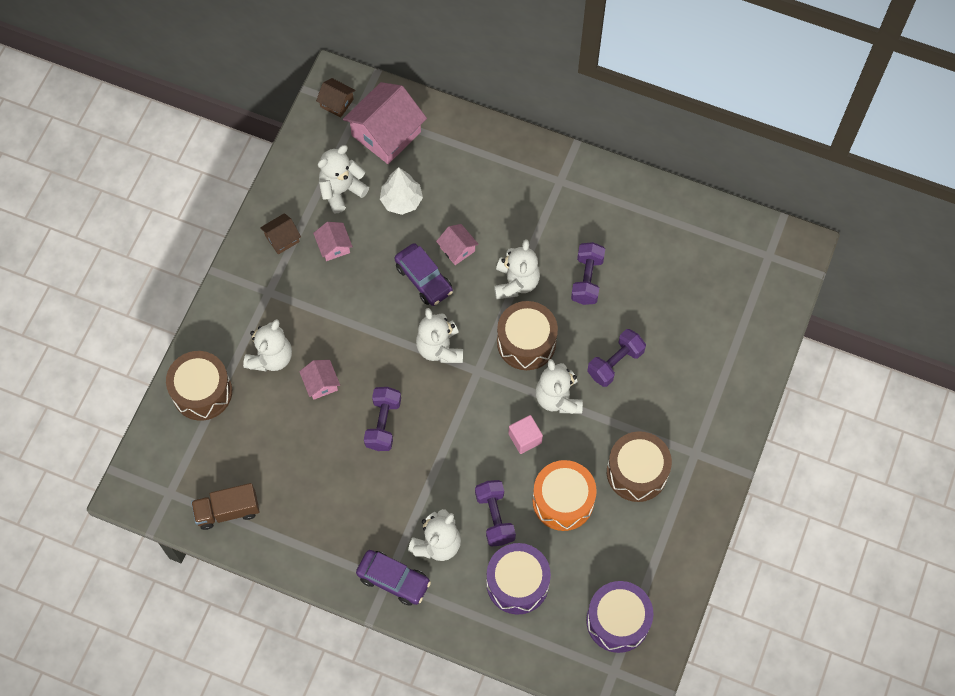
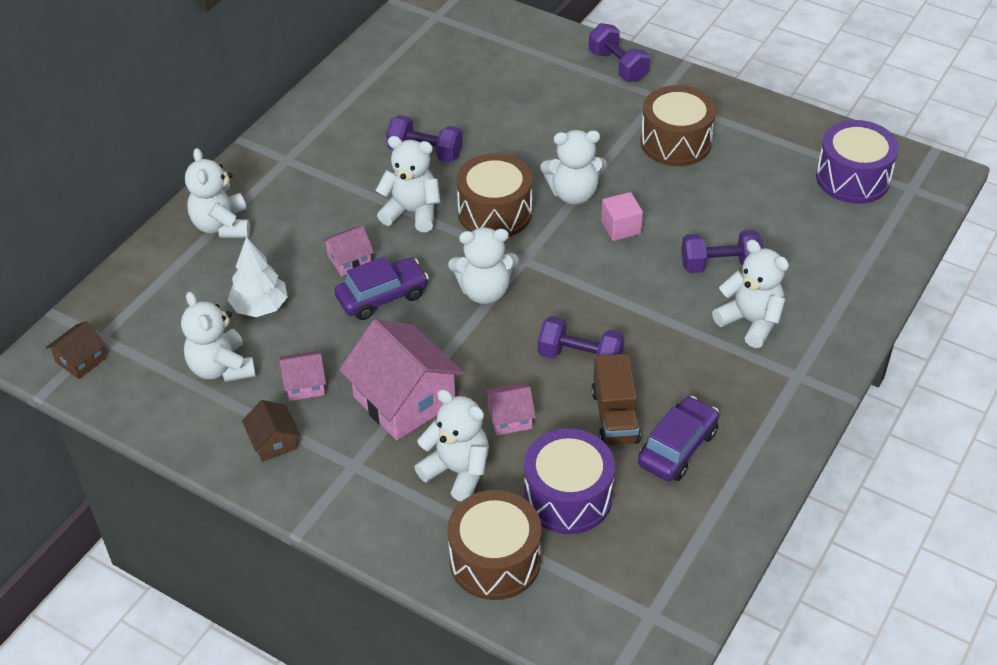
camera: 80 degrees left, 20 degrees down
brown truck [191,483,260,530] -> brown truck moved to [591,354,641,445]
pink house [343,82,427,164] -> pink house moved to [339,319,465,440]
purple car [356,550,431,606] -> purple car moved to [638,396,719,481]
purple drum [486,543,551,615] -> purple drum moved to [524,429,615,534]
orange drum [532,460,597,531] -> none
purple dumbbell [587,329,646,387] -> purple dumbbell moved to [589,23,650,82]
none -> white teddy bear [185,148,250,238]

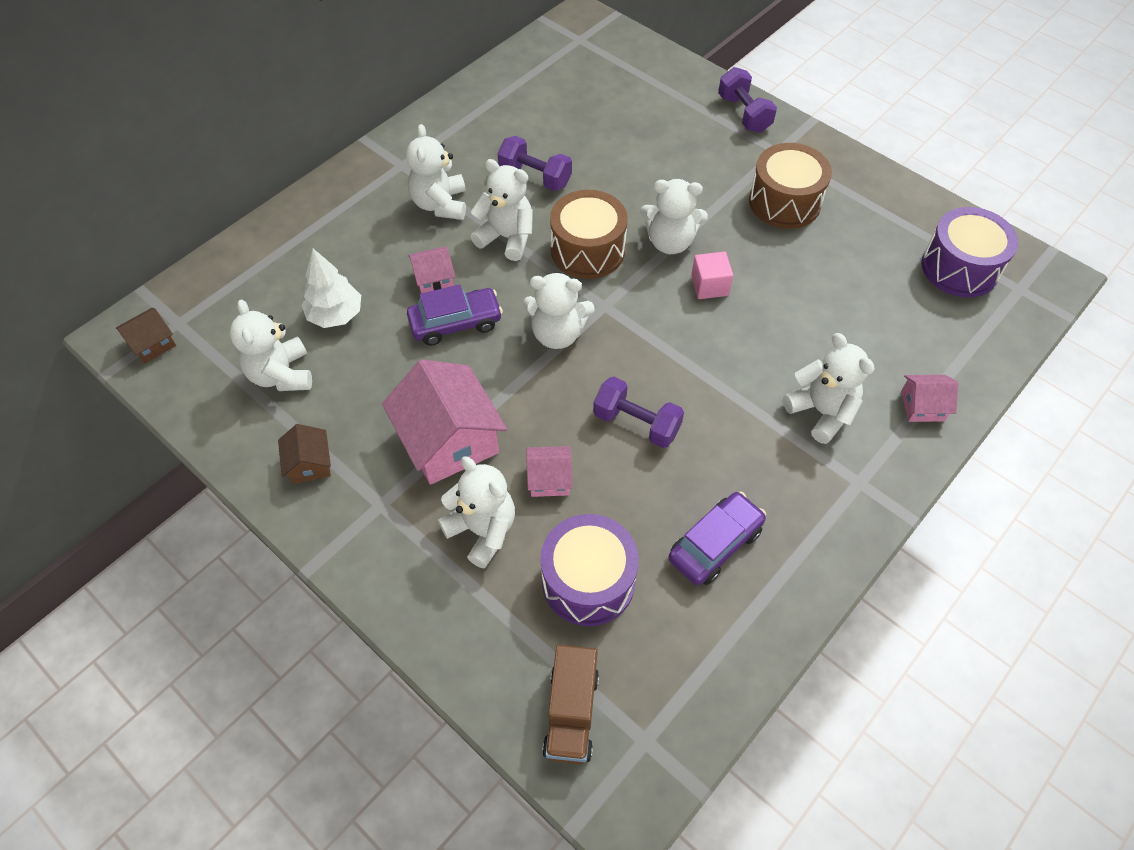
camera: 10 degrees right, 10 degrees up
white teddy bear [185,148,250,238] -> white teddy bear moved to [406,124,466,220]
pink house [280,350,326,401] -> pink house moved to [901,375,958,422]
brown drum [447,490,542,600] -> none
brown truck [591,354,641,445] -> brown truck moved to [542,645,599,764]
purple dumbbell [681,230,764,273] -> none

